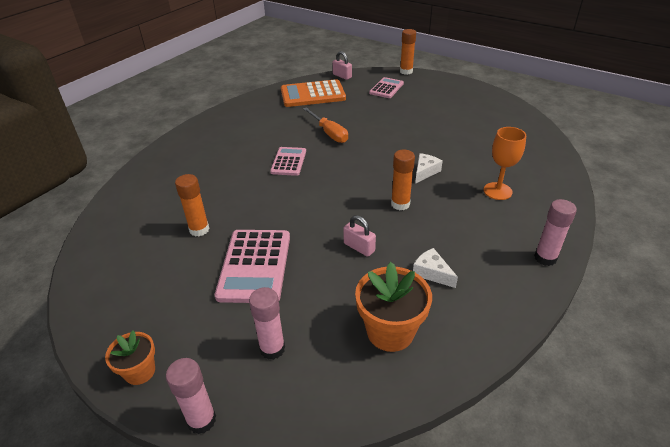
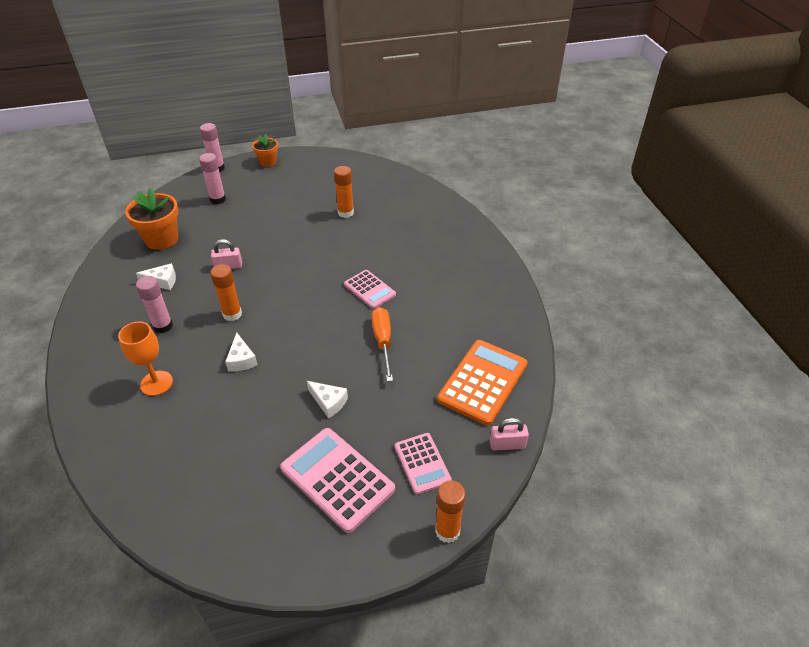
camera: 130 degrees right, 5 degrees up
pink calculator [215,230,290,303] -> pink calculator moved to [280,428,395,533]
orange screwdriver [303,107,348,143] -> orange screwdriver turned 75 degrees clockwise [372,307,393,382]
pink glue stick [534,199,577,266] -> pink glue stick moved to [136,276,173,333]
none -> white cheese [307,381,348,419]

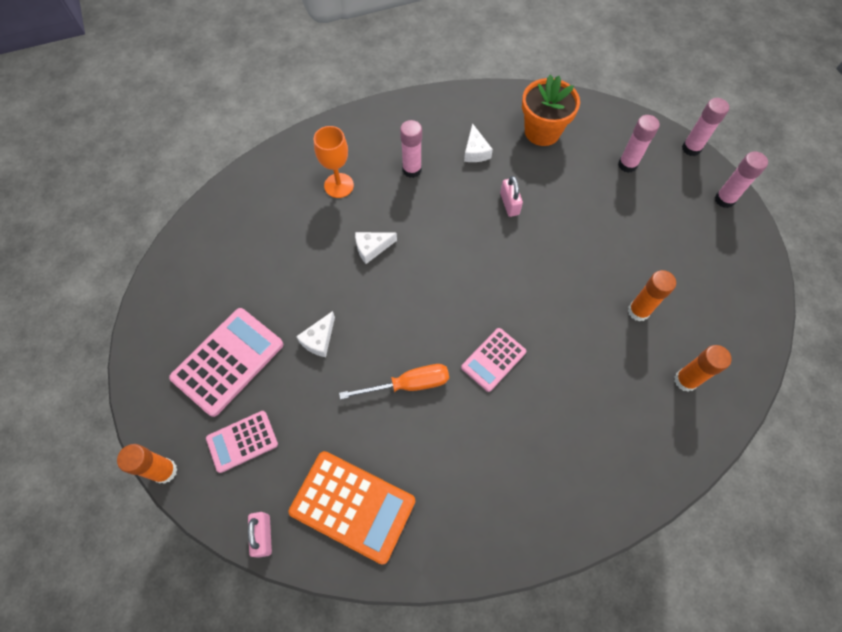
camera: 85 degrees right, 20 degrees up
orange glue stick [210,264,242,321] -> orange glue stick moved to [674,345,732,392]
orange flower pot [252,134,278,167] -> pink glue stick [715,152,768,208]

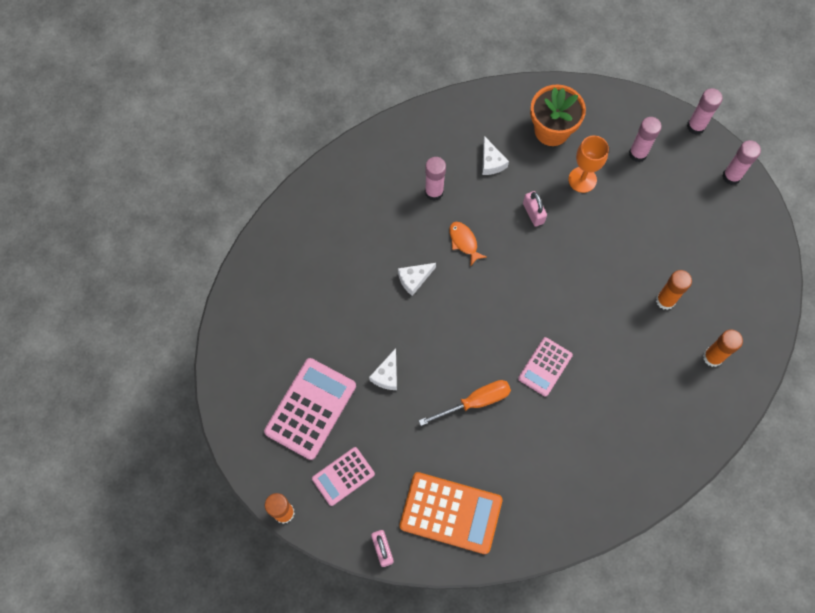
camera: 10 degrees left, 5 degrees up
orange goblet [314,126,354,198] -> orange goblet moved to [568,136,609,193]
none -> orange fish [449,222,486,267]

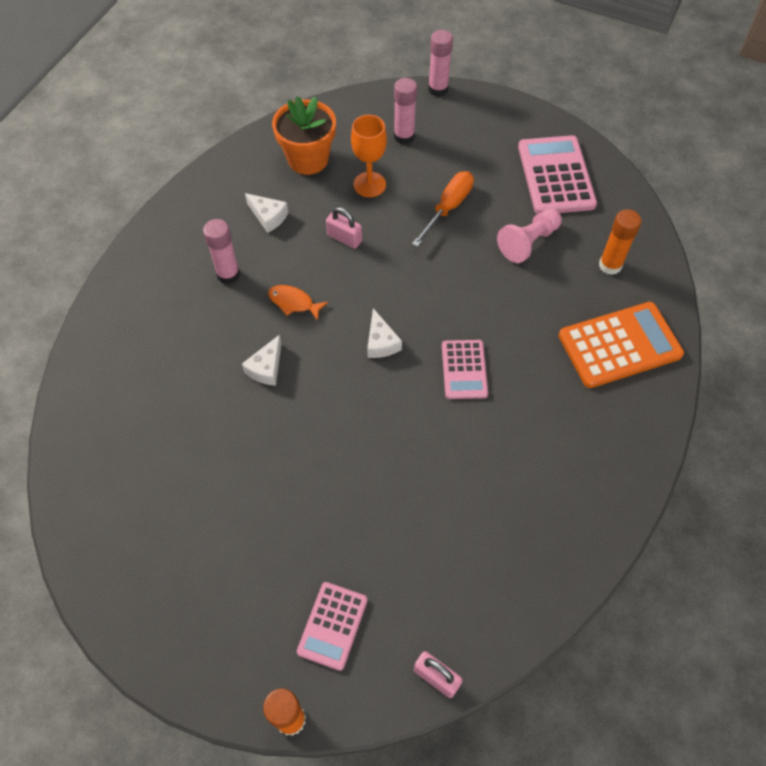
camera: 35 degrees left, 10 degrees down
pink calculator [264,358,356,460] -> pink calculator moved to [518,135,597,214]
white cheese [369,348,397,390] -> white cheese moved to [367,308,402,358]
orange calculator [400,472,503,554] -> orange calculator moved to [559,302,684,388]
orange screwdriver [419,380,511,426] -> orange screwdriver moved to [412,171,474,247]
orange glue stick [656,270,692,310] -> pink pawn [497,209,562,263]
pink glue stick [722,140,761,185] -> none

